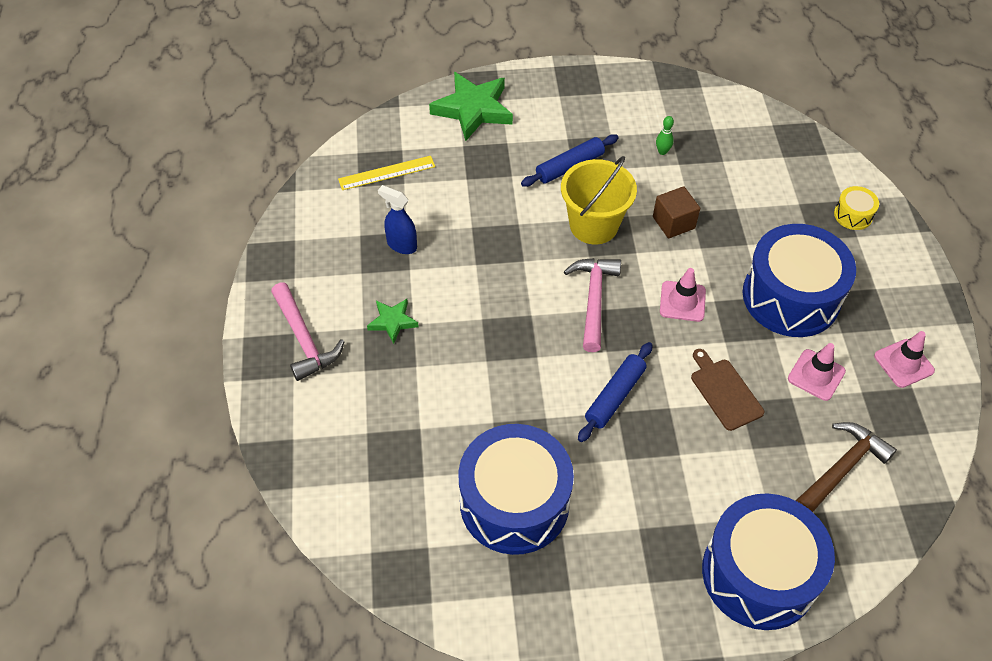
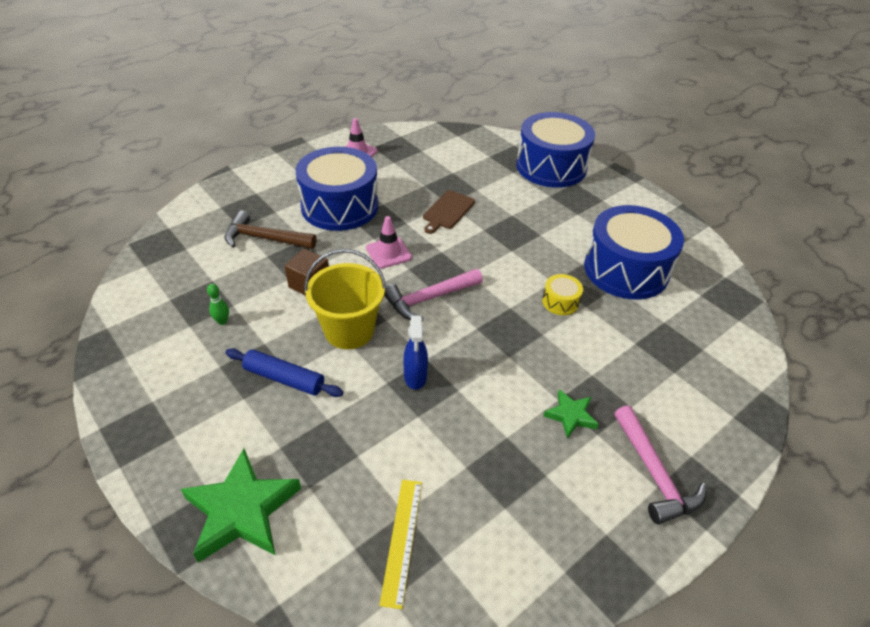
camera: 125 degrees left, 10 degrees down
pink hammer [271,282,345,381] -> pink hammer turned 135 degrees clockwise [614,405,707,524]
yellow ruler [338,156,435,190] -> yellow ruler turned 60 degrees clockwise [379,480,422,609]
blue spray bottle [378,185,417,254] -> blue spray bottle moved to [403,315,428,390]
blue rolling pin [578,342,653,442] -> none
pink traffic cone [788,343,846,401] -> none
brown hammer [796,422,897,512] -> brown hammer moved to [225,210,317,249]
yellow drum [834,186,879,230] -> yellow drum moved to [542,274,583,315]

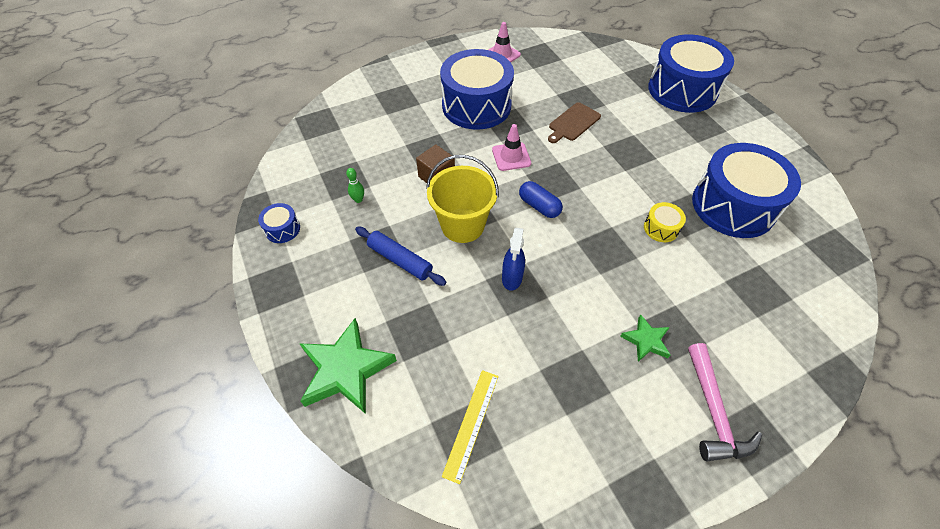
camera: 15 degrees right, 10 degrees up
brown hammer [225,210,317,249] -> none
pink hammer [384,269,483,321] -> blue capsule [519,181,563,218]
none -> blue drum [258,203,300,243]

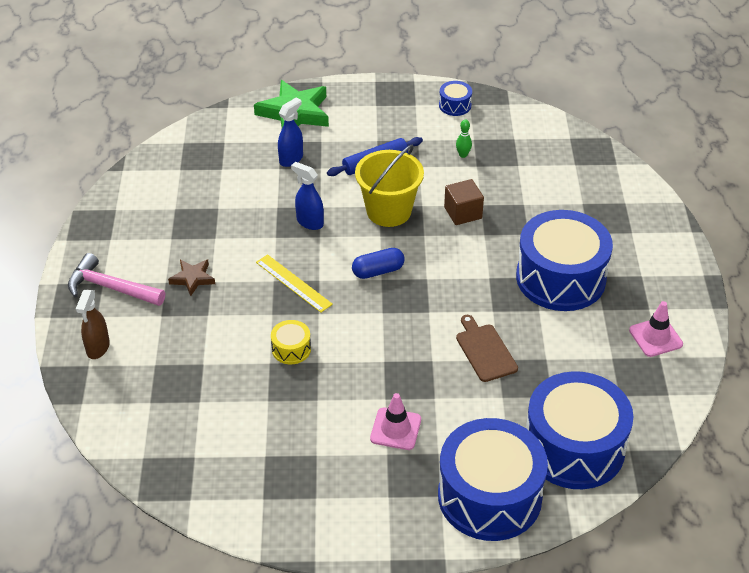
camera: 115 degrees right, 10 degrees down
yellow ruler [442,370,499,484] -> yellow ruler moved to [256,254,333,312]
pink traffic cone [492,124,531,171] -> pink traffic cone moved to [370,393,421,450]
green star [620,314,671,362] -> brown star [168,260,215,296]
blue drum [692,143,801,238] -> blue drum moved to [526,371,633,489]
none -> brown spray bottle [76,290,110,359]
none -> blue spray bottle [278,97,303,167]

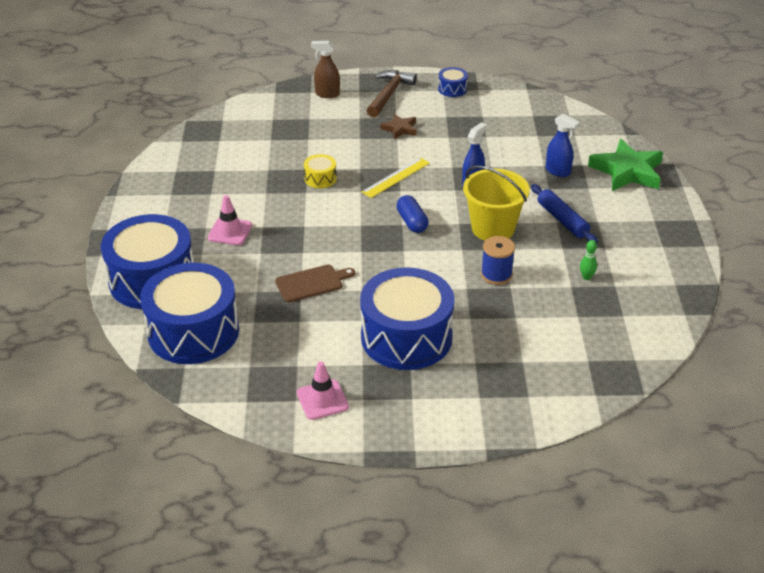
camera: 90 degrees right, 5 degrees down
pink hammer [68,253,165,306] -> brown hammer [367,70,417,118]
blue drum [439,81,472,116] -> blue drum moved to [438,67,468,97]
brown cube [444,179,484,225] -> blue spool [481,236,515,285]

